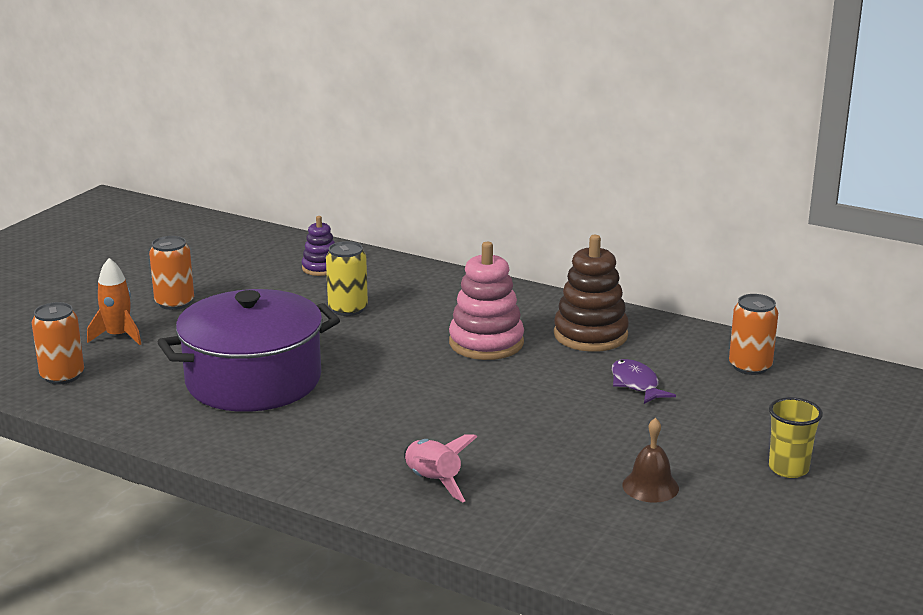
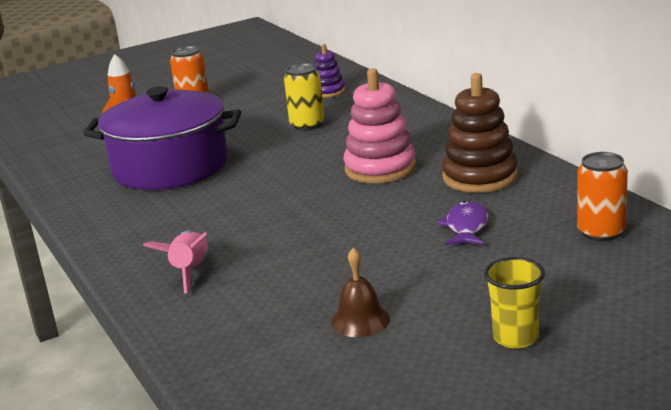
camera: 35 degrees right, 0 degrees up
orange can [32,302,84,384] -> none

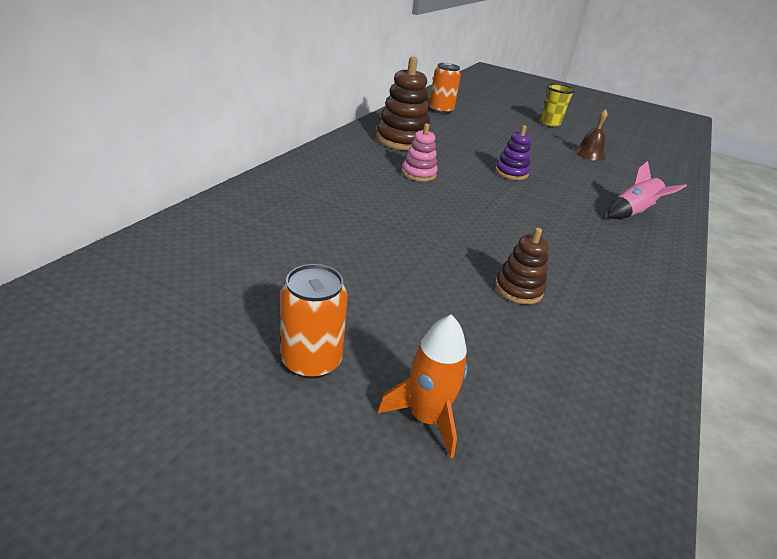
camera: 130 degrees left, 10 degrees up
purple pot [83,87,241,190] -> brown stacking toy [495,228,549,304]
yellow can [284,63,325,131] -> none
purple stacking toy [314,44,345,98] -> purple stacking toy moved to [495,125,531,180]
pink stacking toy [344,68,416,183] -> pink stacking toy [402,123,438,181], size x0.57
purple fish [437,201,489,245] -> none

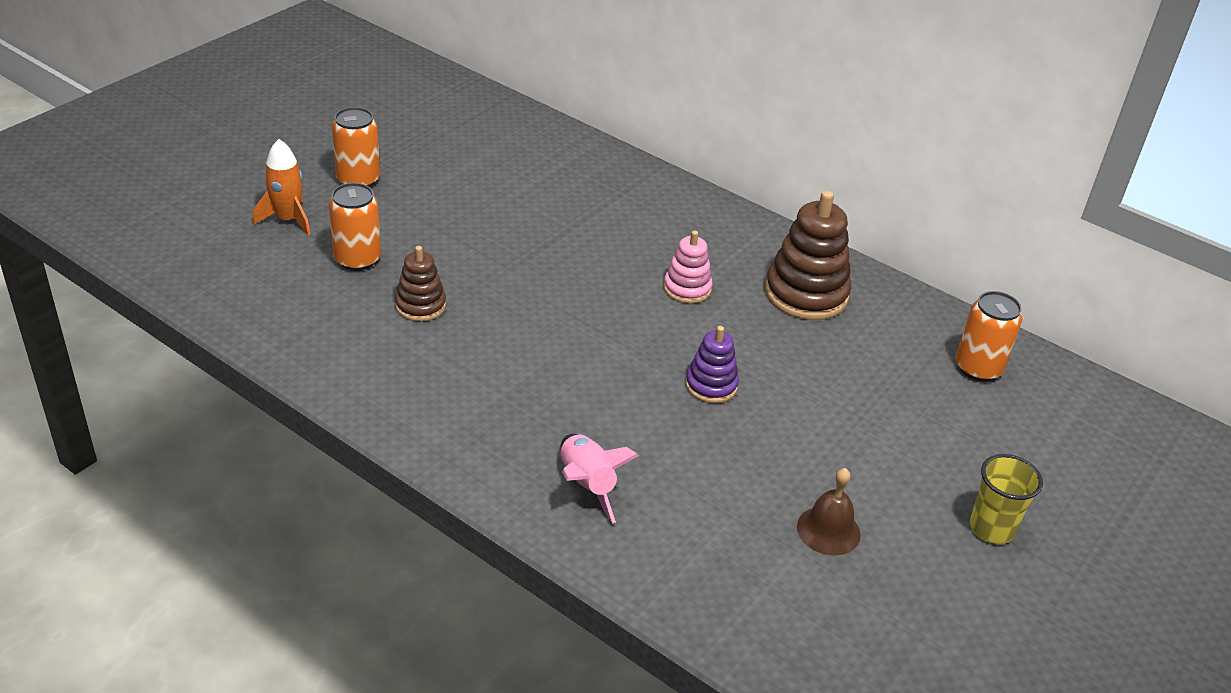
camera: 100 degrees right, 5 degrees up
none -> orange can [329,183,381,271]

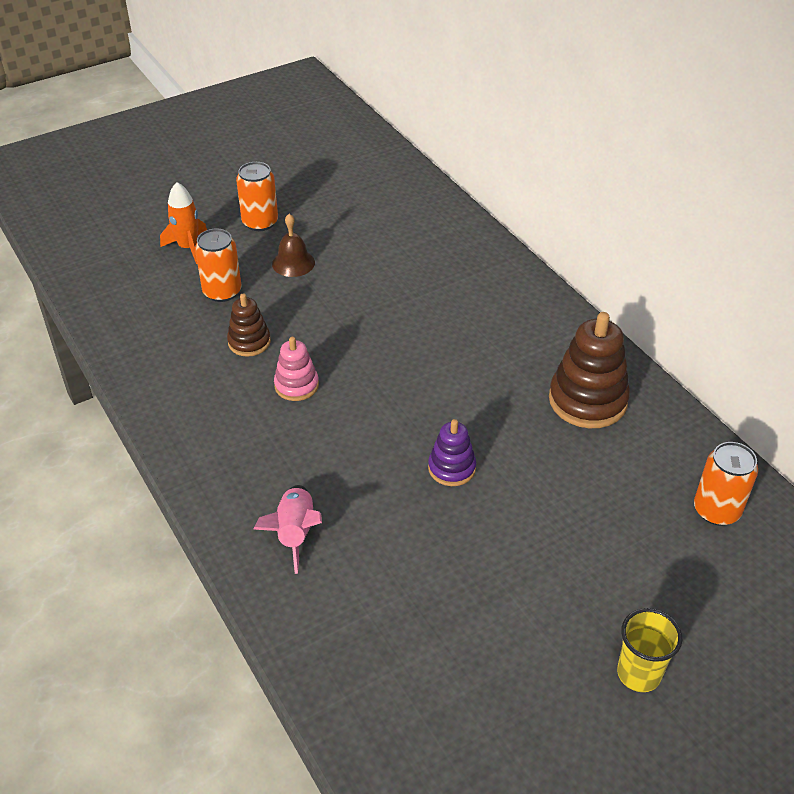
camera: 25 degrees right, 5 degrees up
pink stacking toy [663,230,712,304] -> pink stacking toy moved to [274,337,319,401]
brown bell [797,468,861,556] -> brown bell moved to [272,214,315,277]

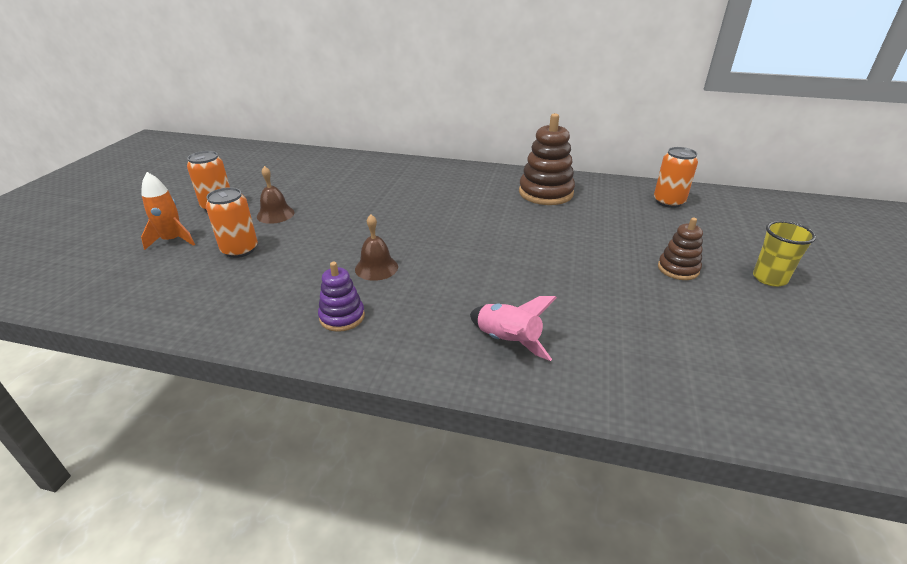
camera: 45 degrees left, 10 degrees down
brown stacking toy [227,293,271,357] -> brown stacking toy moved to [658,218,703,280]
pink stacking toy [274,337,319,401] -> brown bell [355,214,398,281]
purple stacking toy [428,419,476,486] -> purple stacking toy moved to [318,262,365,332]

